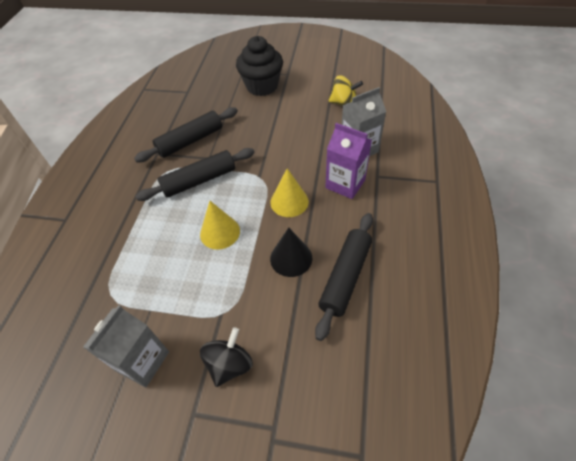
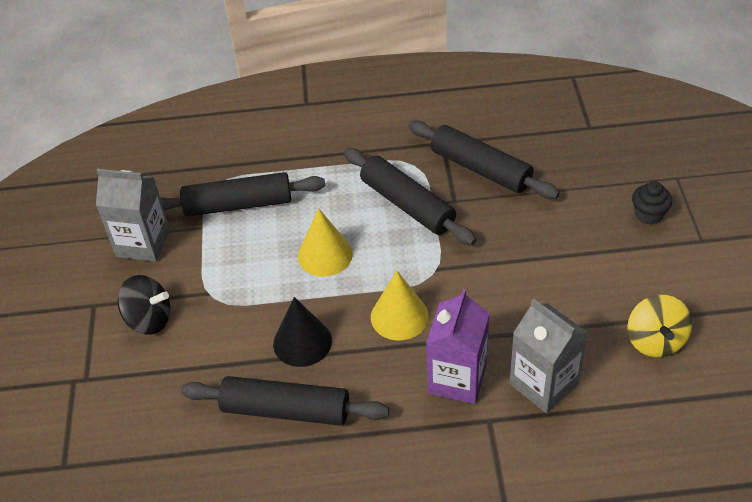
camera: 75 degrees right, 5 degrees down
black cupcake [236,36,283,96] -> black cupcake [632,181,672,225], size x0.48
none -> black rolling pin [160,172,325,217]

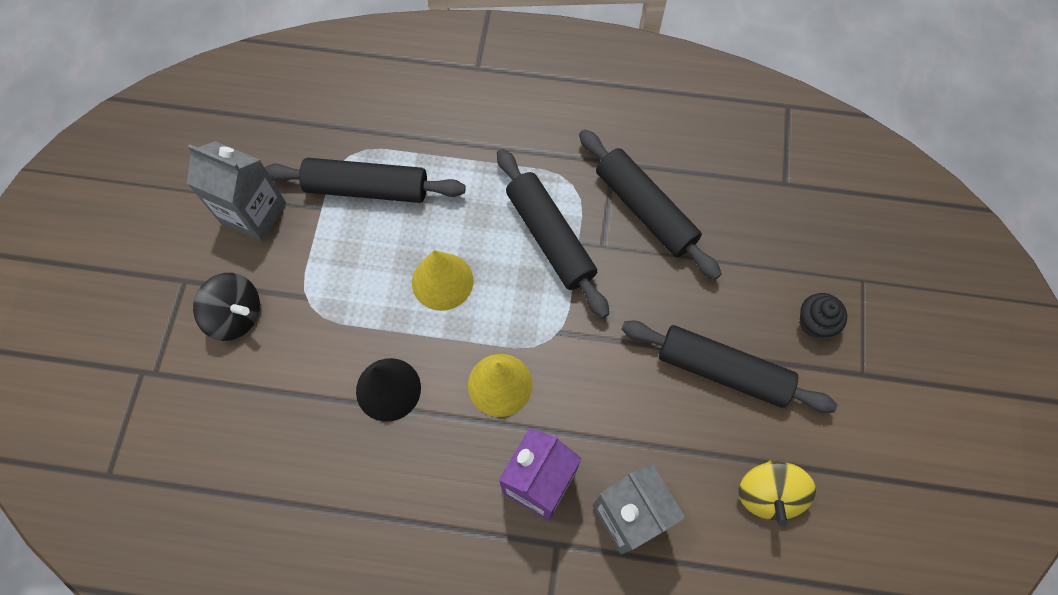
camera: 10 degrees right, 20 degrees up
black rolling pin [181,376,389,426] -> black rolling pin moved to [621,321,837,413]

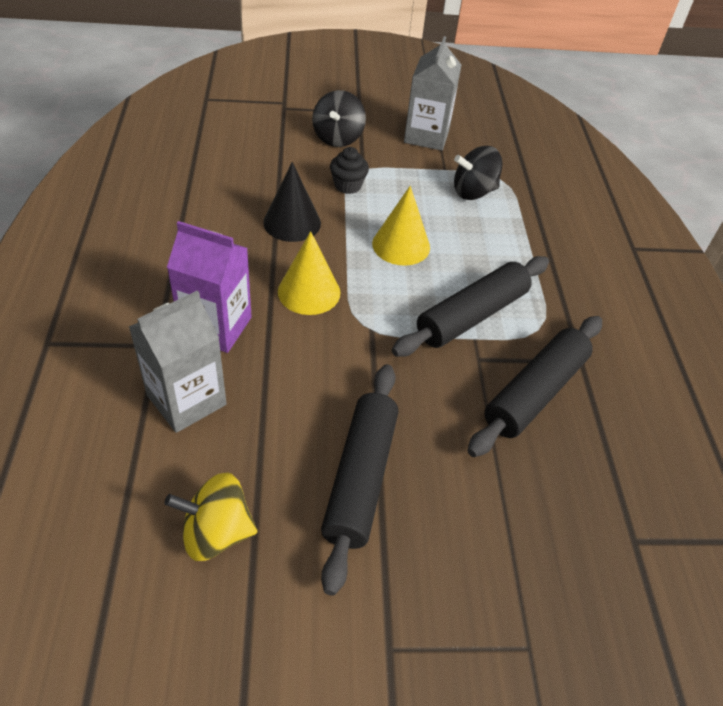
camera: 75 degrees right, 20 degrees down
black rolling pin [264,158,466,203] -> black spinning top [454,146,503,200]
black cupcake [800,293,847,338] -> black cupcake moved to [330,147,369,194]

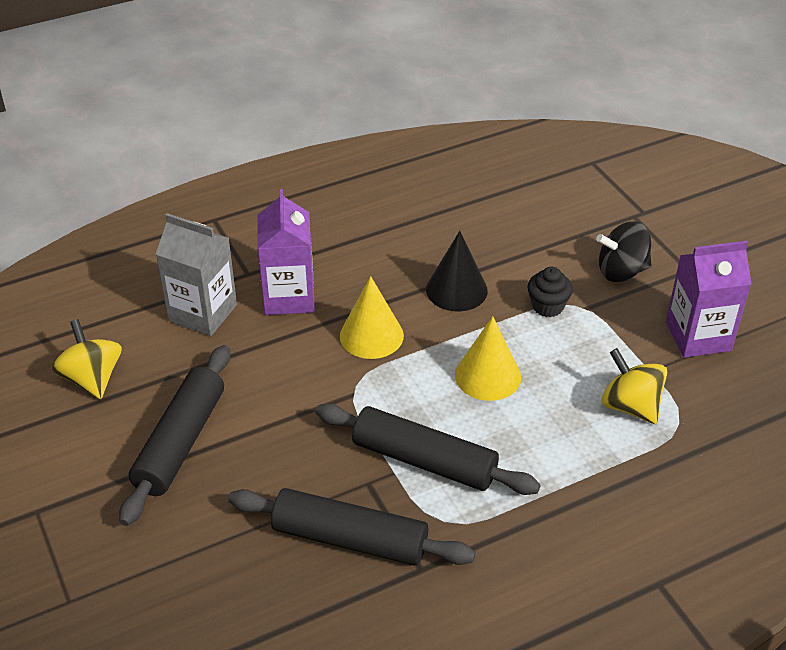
camera: 70 degrees right, 5 degrees down
black rolling pin [321,364,398,596] -> black rolling pin turned 60 degrees counterclockwise [119,345,230,526]
grey carton [404,36,461,151] -> purple carton [666,241,751,358]
black spinning top [454,146,503,200] -> yellow spinning top [601,348,667,424]

